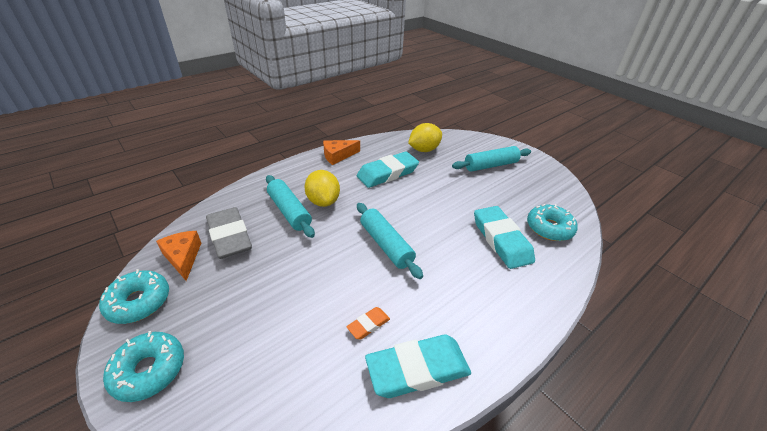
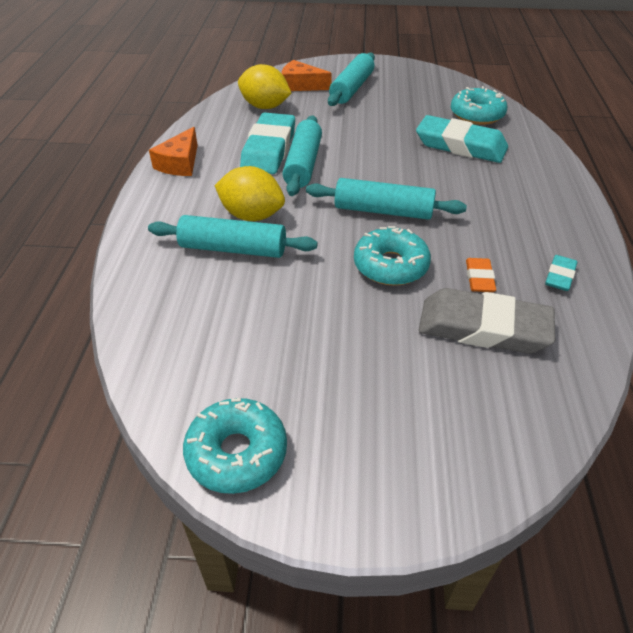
camera: 45 degrees left, 5 degrees up
turquoise donut [103,331,184,402] -> turquoise donut moved to [354,226,431,286]
orange cheese [156,231,201,281] -> orange cheese moved to [282,60,332,91]
grey eraser [206,207,252,259] -> grey eraser moved to [419,288,555,353]
turquoise eraser [365,334,471,398] -> turquoise eraser [545,255,577,291], size x0.47
yellow lemon [408,123,442,152] -> yellow lemon turned 75 degrees counterclockwise [238,64,291,109]
none -> turquoise rolling pin [283,116,322,196]

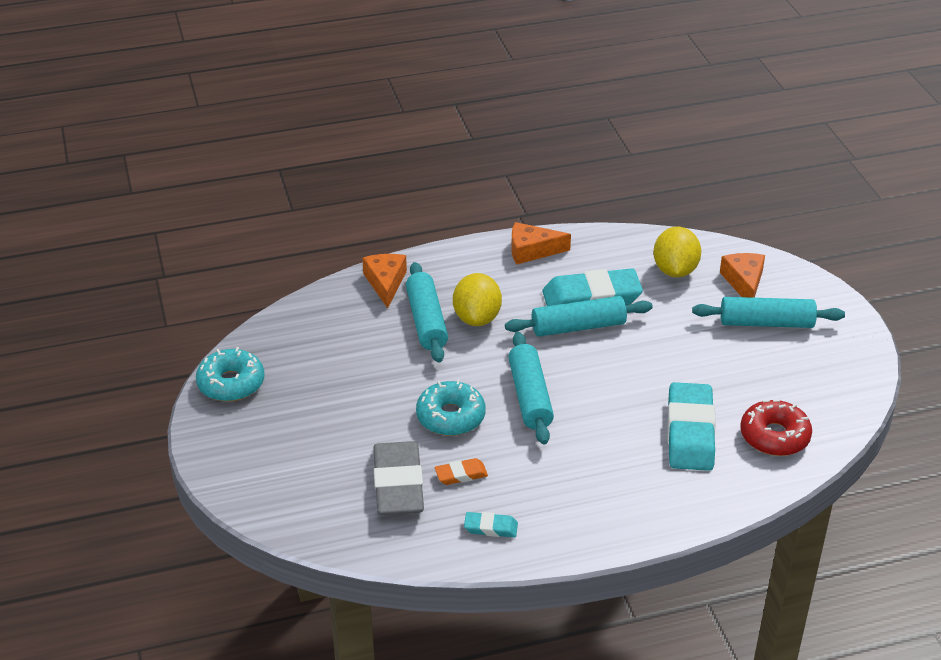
camera: 70 degrees right, 5 degrees down
turquoise donut [451,86,507,125] -> red donut [741,399,812,456]
none -> orange cheese [362,254,407,308]

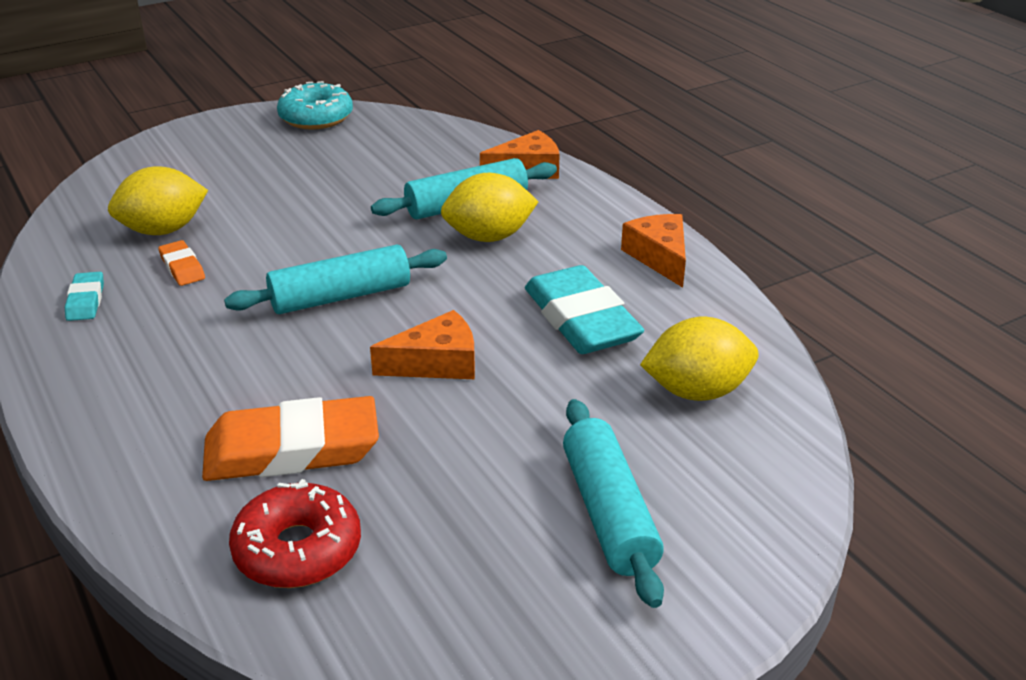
camera: 75 degrees right, 5 degrees down
grey eraser [373,441,424,515] -> yellow lemon [108,166,208,235]
turquoise donut [416,380,485,436] -> none
turquoise rolling pin [505,296,653,337] -> none
turquoise eraser [667,382,716,471] -> orange eraser [202,396,379,481]
orange cheese [720,253,765,298] -> orange cheese moved to [370,310,475,379]

